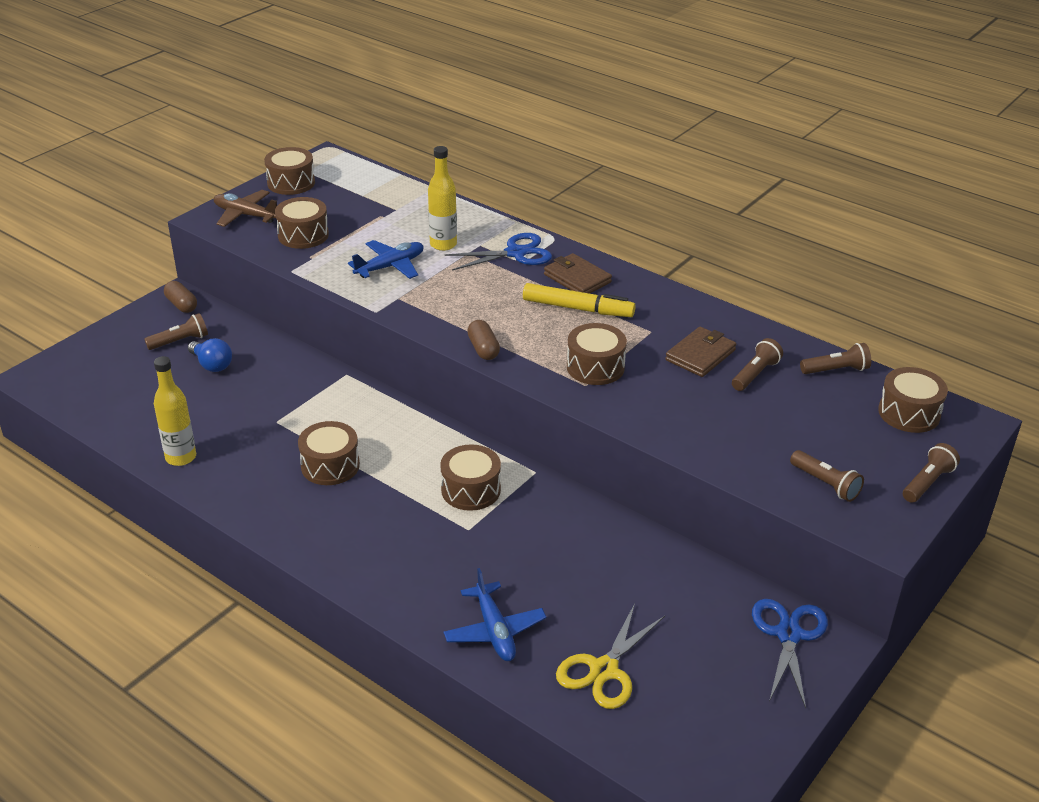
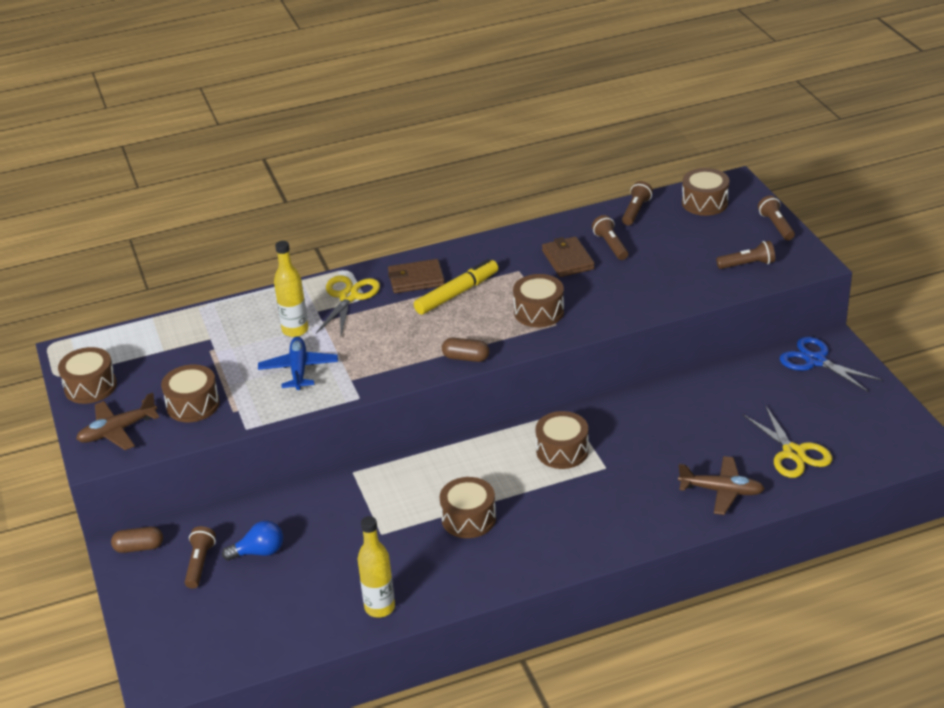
camera: 55 degrees left, 0 degrees up
blue plane [444,568,546,661] -> brown plane [678,456,765,515]
blue scissors [445,233,552,271] -> yellow scissors [316,275,380,335]

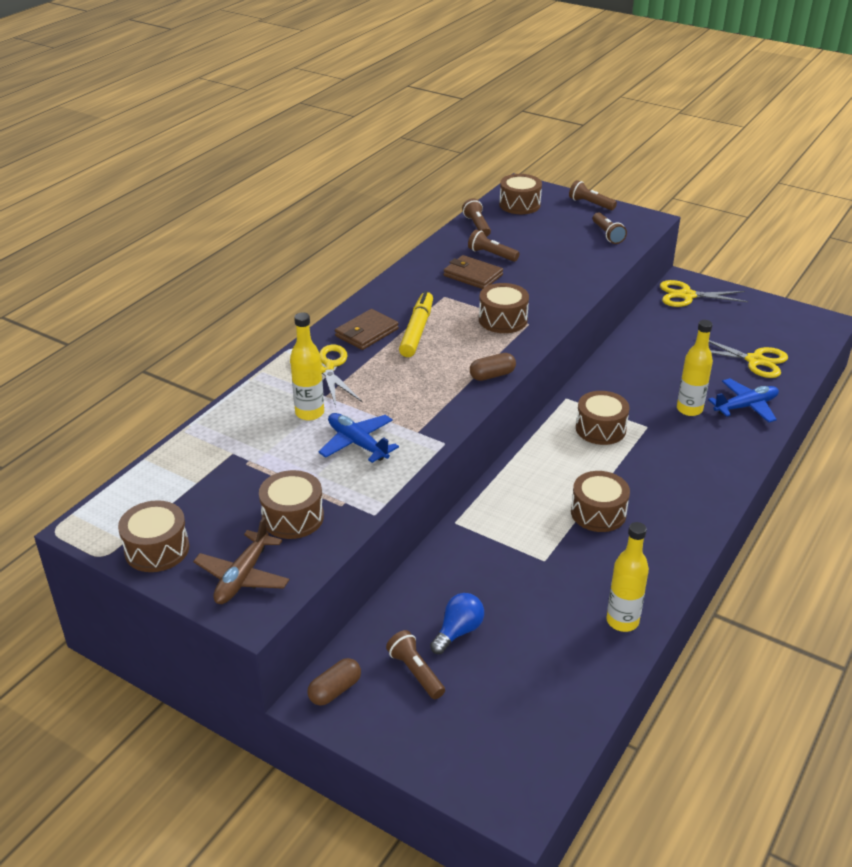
camera: 40 degrees left, 0 degrees up
brown plane [678,456,765,515] -> blue plane [708,378,779,423]
brown flashlight [716,241,775,269] -> brown flashlight turned 120 degrees clockwise [593,212,627,244]
blue scissors [780,337,883,392] -> yellow scissors [660,280,748,307]
none -> yellow bottle [677,320,713,416]

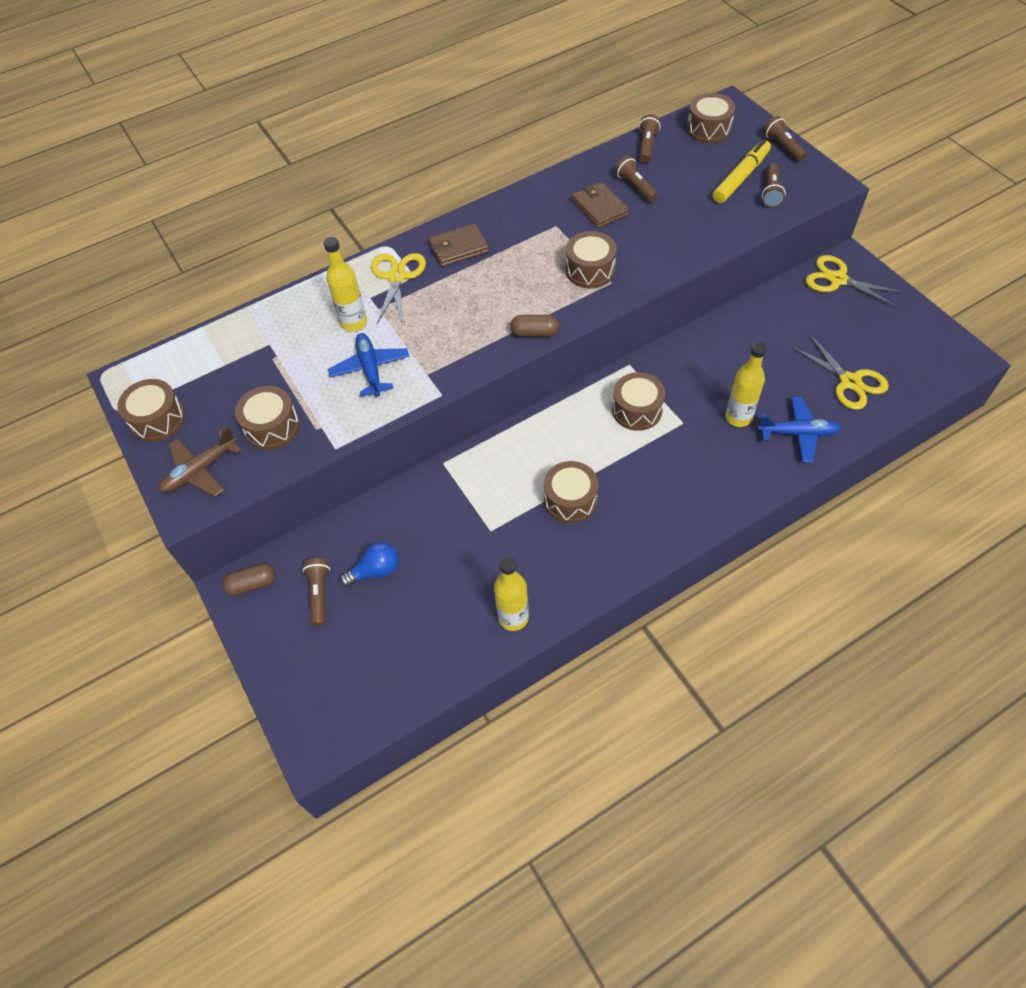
camera: 30 degrees right, 20 degrees up
yellow marker [399,291,433,357] -> yellow marker moved to [713,140,771,203]

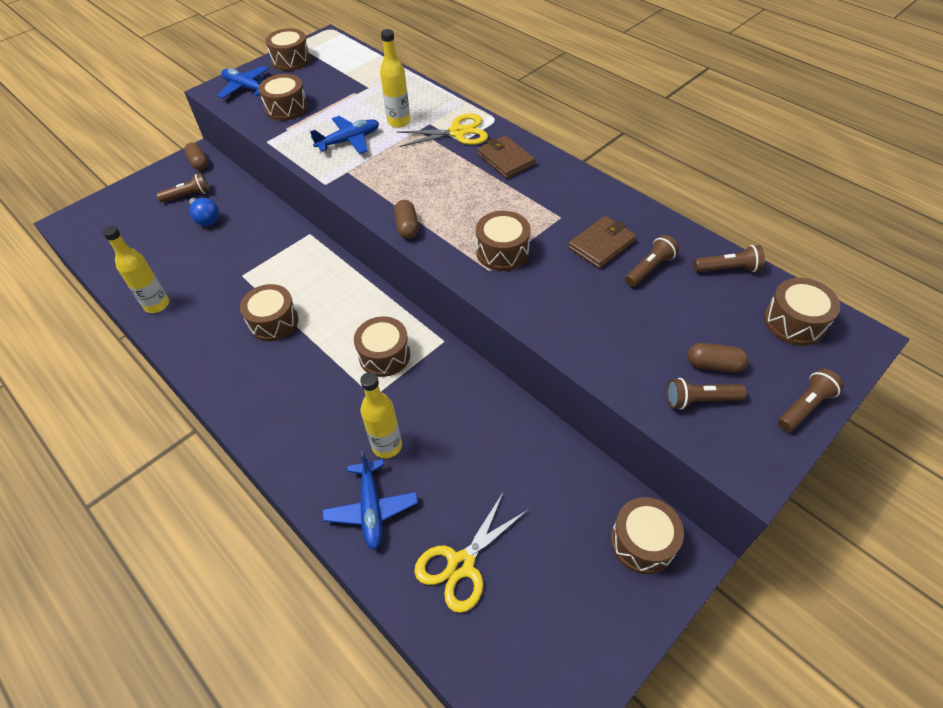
camera: 75 degrees right, 5 degrees down
brown plane [159,426,242,497] -> blue plane [217,66,269,98]
yellow marker [713,140,771,203] -> brown capsule [688,343,749,373]
yellow scissors [805,255,904,307] -> brown drum [611,497,684,574]

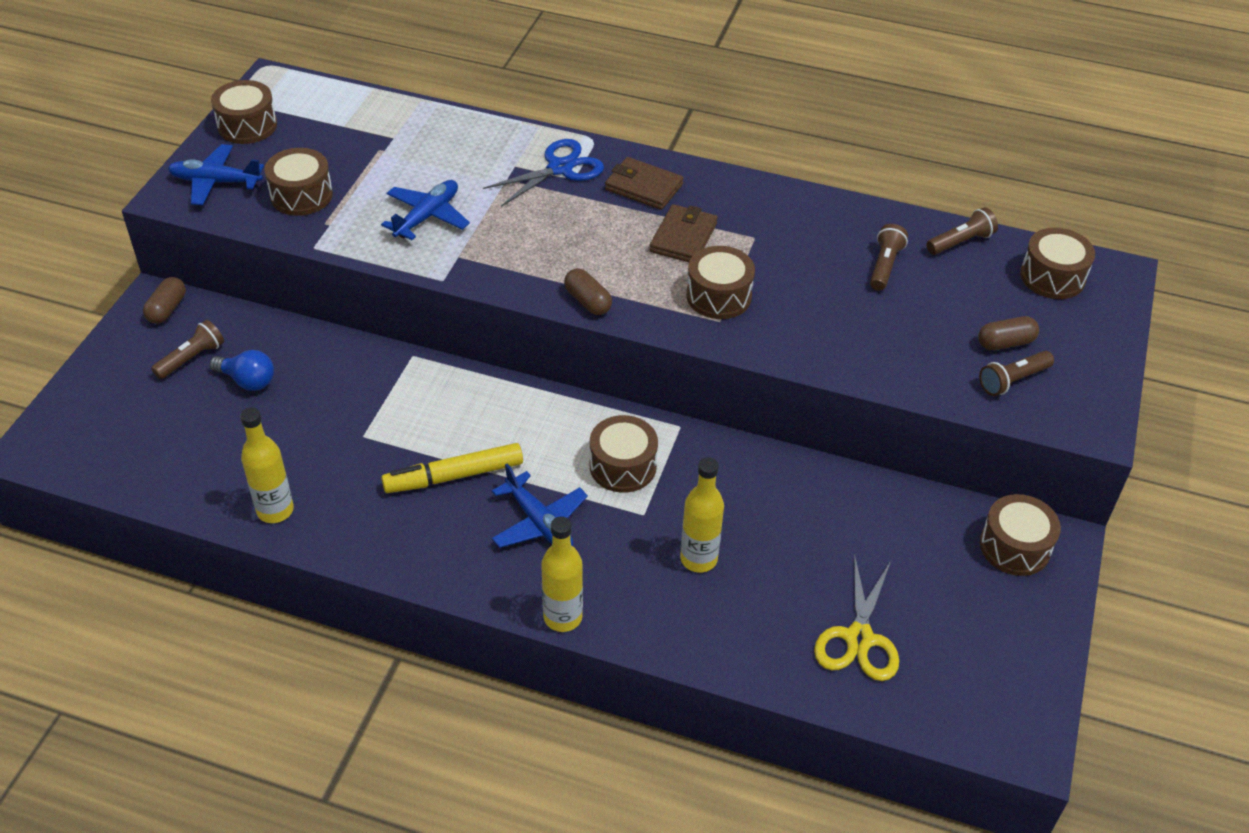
camera: 30 degrees left, 5 degrees down
brown capsule [184,142,208,170] -> brown capsule turned 75 degrees clockwise [143,277,186,324]
brown drum [240,284,299,341] -> yellow marker [381,443,523,493]
blue plane [322,450,418,550] -> blue plane moved to [492,464,588,548]
yellow bottle [380,29,410,128] -> yellow bottle moved to [541,517,583,632]
yellow scissors [397,114,488,147] -> blue scissors [483,139,604,207]
brown wallet [568,216,636,269] -> brown wallet moved to [650,204,718,262]
brown flashlight [778,369,844,432] -> none

